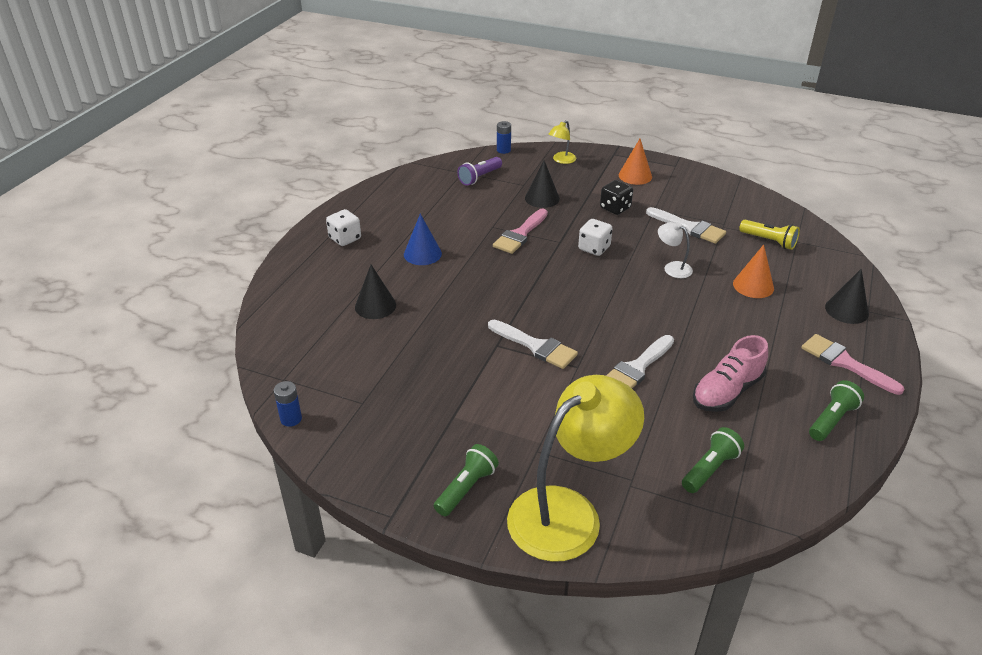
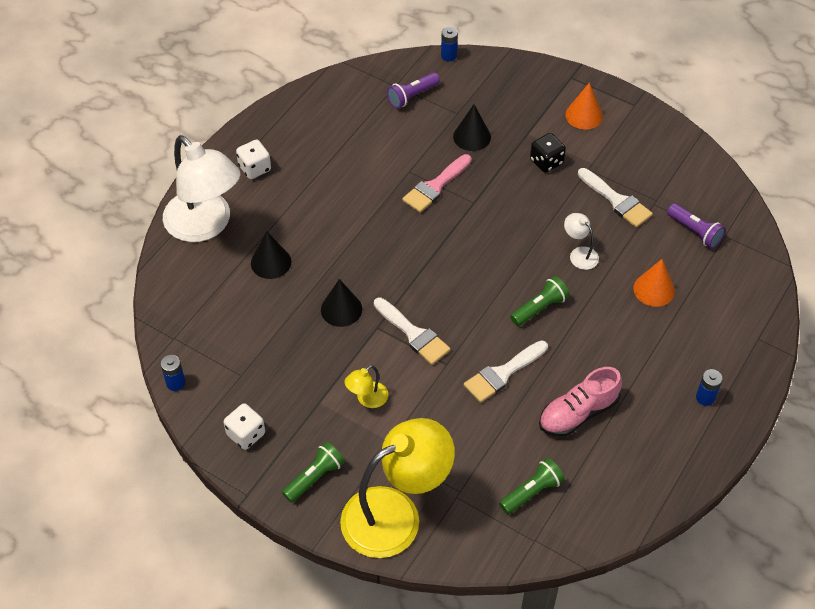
camera: 10 degrees right, 15 degrees up
blue cone [404,214,442,265] -> none
yellow lamp [549,120,576,164] -> yellow lamp moved to [345,365,388,408]
white dice [578,219,613,256] -> white dice moved to [224,403,265,450]
yellow flashlight [739,220,800,250] -> purple flashlight [667,203,726,249]
pink brush [801,334,905,395] -> blue battery [696,369,723,406]
green flashlight [809,380,864,441] -> green flashlight moved to [510,276,570,326]
black cone [825,269,869,324] -> black cone moved to [321,279,362,327]
none -> white lamp [163,135,240,242]

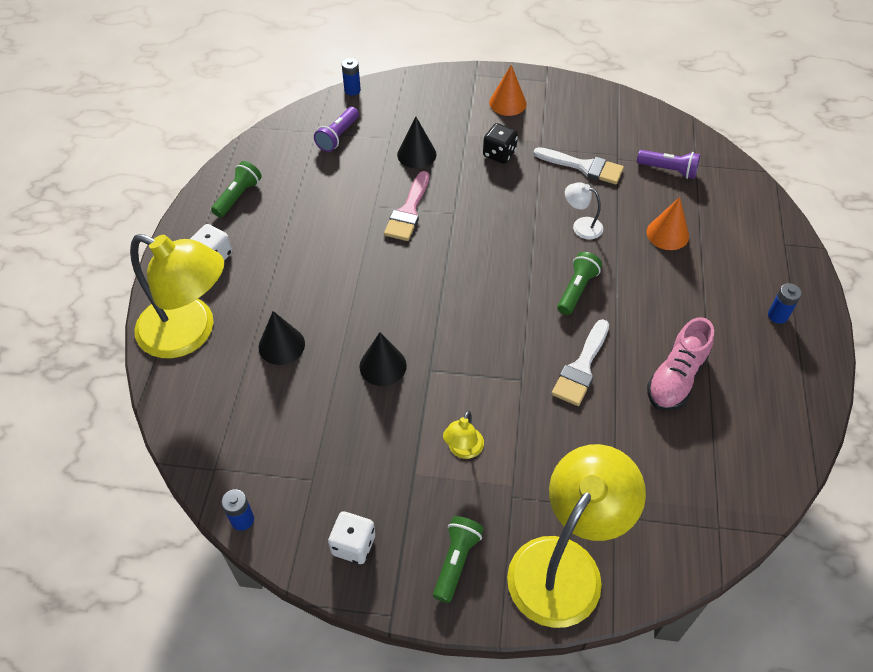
camera: 25 degrees left, 0 degrees up
white lamp [163,135,240,242] -> yellow lamp [130,234,224,358]
white brush [374,297,450,365] -> none
green flashlight [499,458,565,514] -> green flashlight moved to [211,161,262,217]

